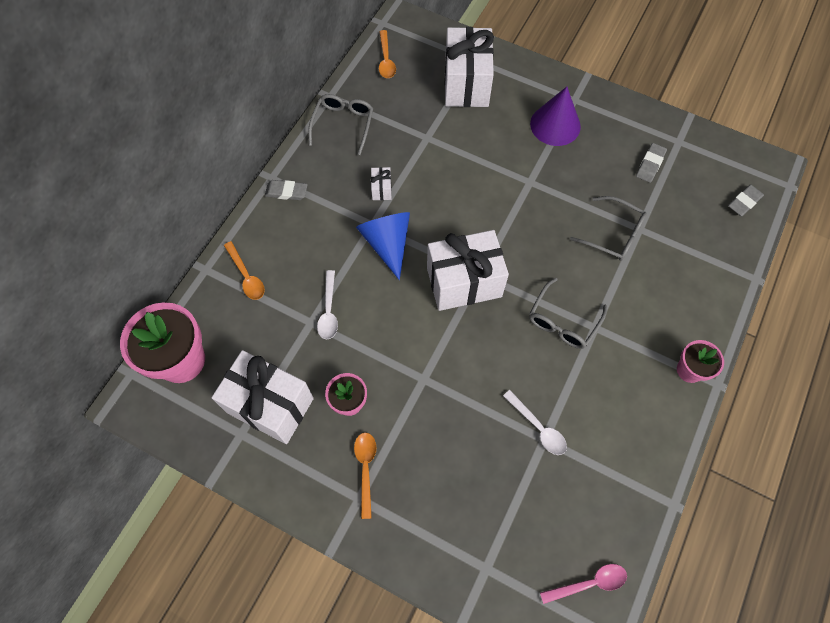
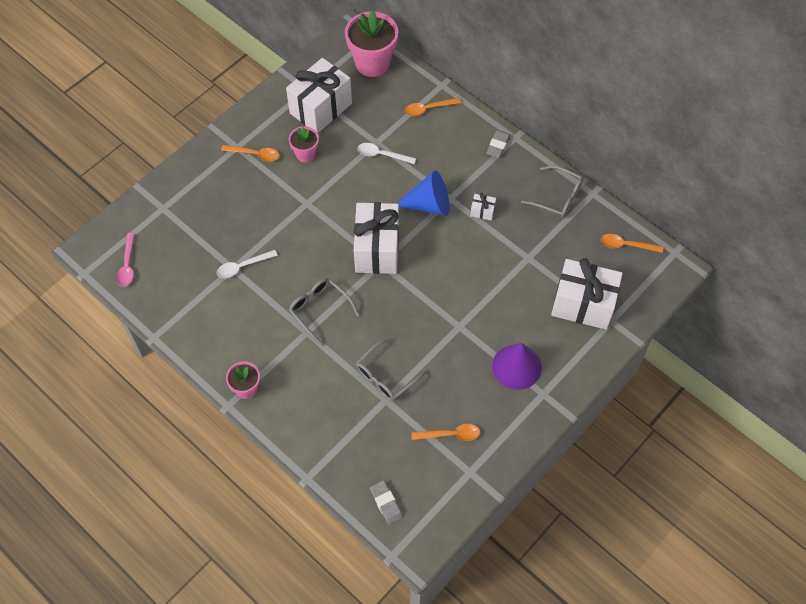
camera: 105 degrees right, 5 degrees down
grey eraser [636,143,667,183] -> orange spoon [411,424,480,441]

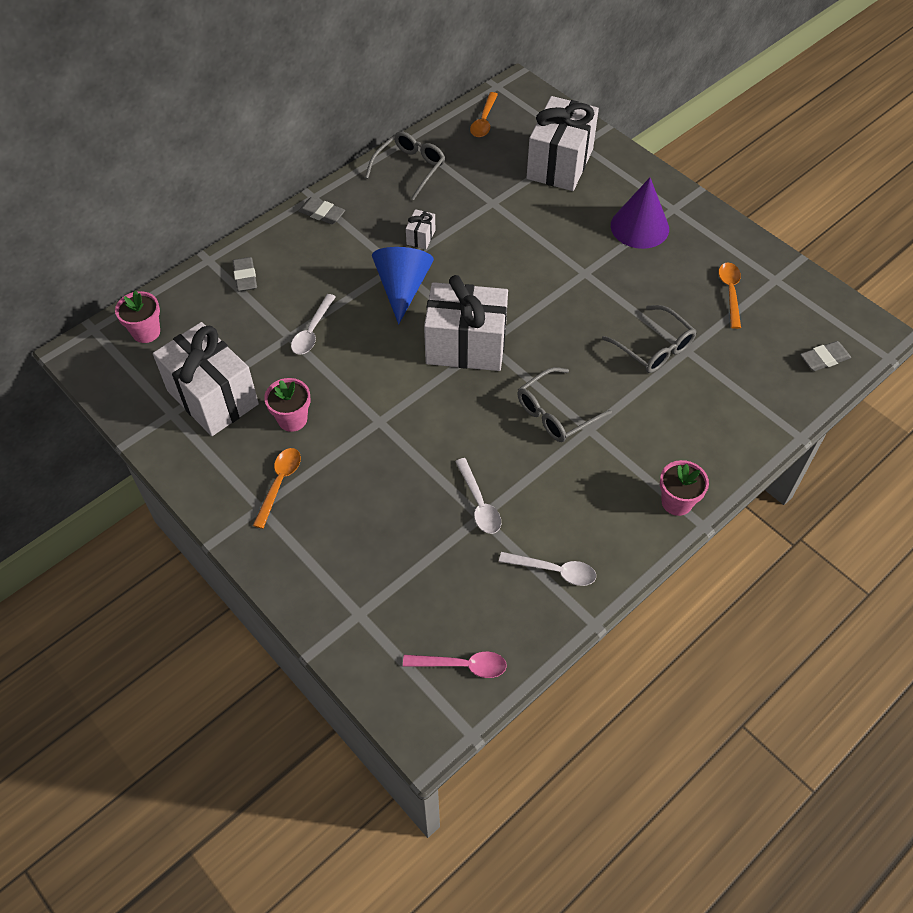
camera: 85 degrees left, 5 degrees down
pink flower pot [345,10,398,77] -> pink flower pot [115,291,160,343], size x0.55
orange spoon [404,98,461,116] -> grey eraser [233,257,257,292]
none -> white spoon [499,552,596,586]

